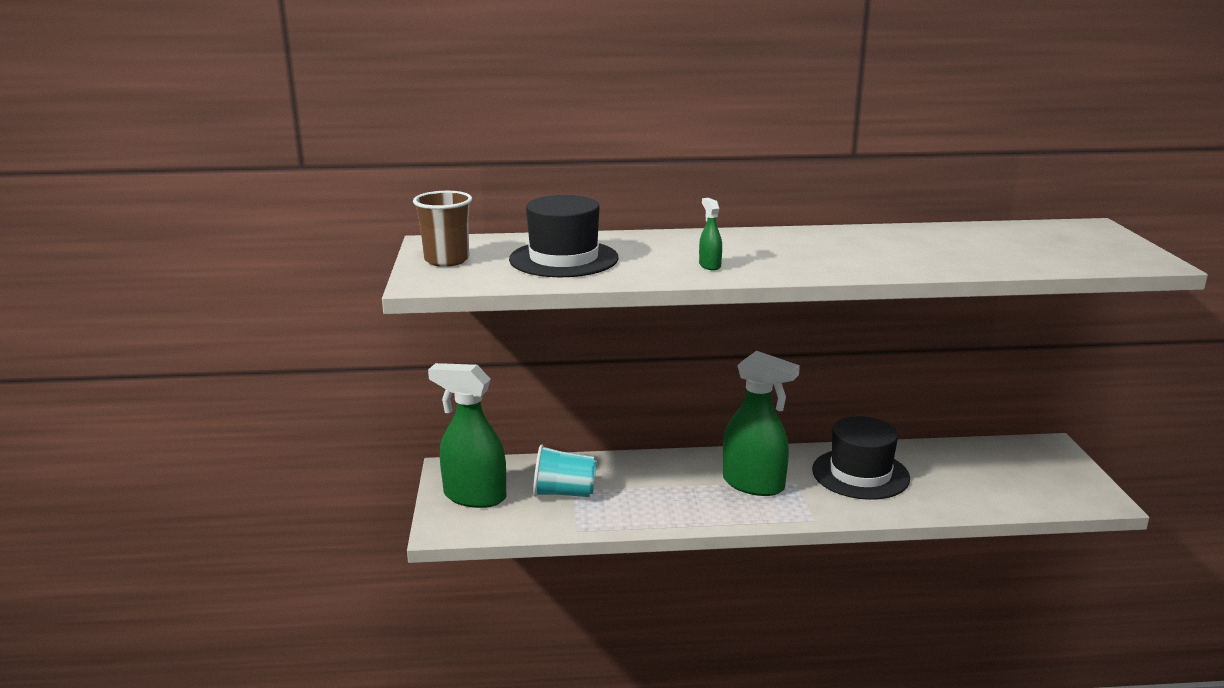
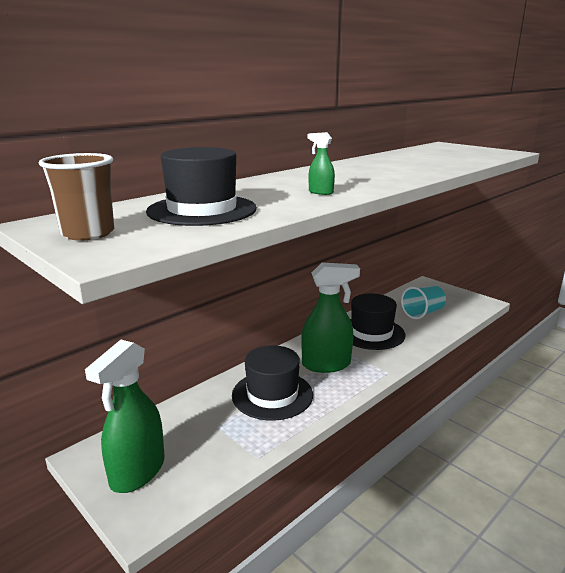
camera: 40 degrees left, 0 degrees up
green spray bottle [428,363,506,508] -> green spray bottle turned 45 degrees counterclockwise [85,340,165,493]
turquoise cup [533,445,597,497] -> turquoise cup moved to [401,286,446,319]
none -> black hat [232,345,313,420]

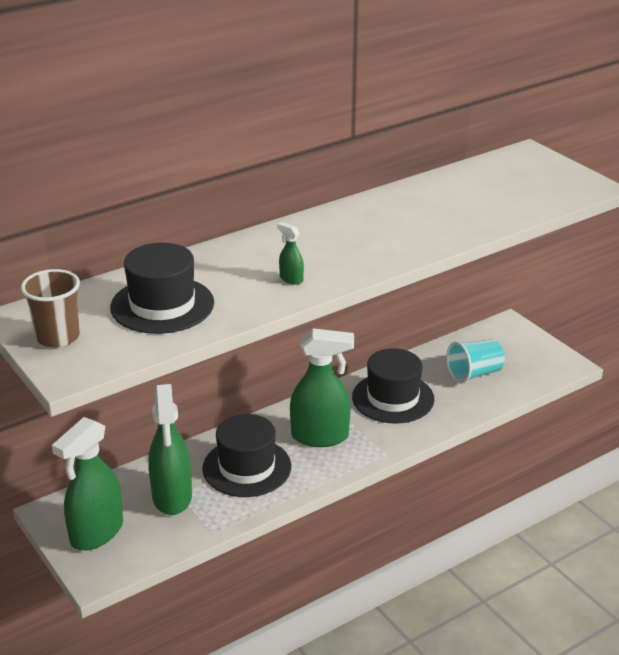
camera: 10 degrees right, 10 degrees up
none -> green spray bottle [148,384,192,515]

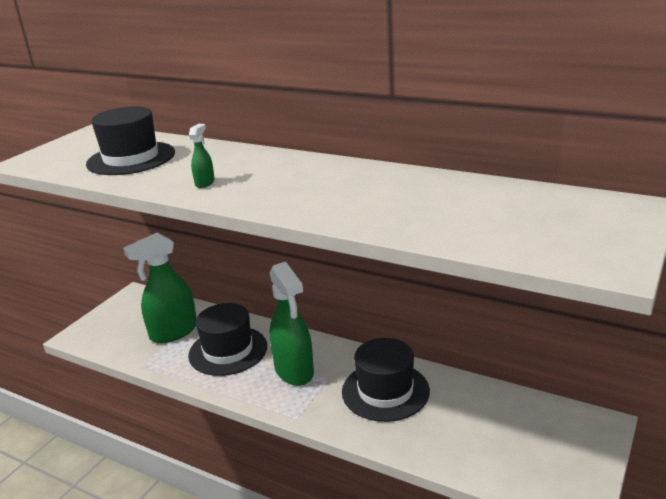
camera: 65 degrees right, 5 degrees down
brown cup [21,269,80,348] -> none
green spray bottle [52,417,123,551] -> none
turquoise cup [446,339,505,384] -> none

